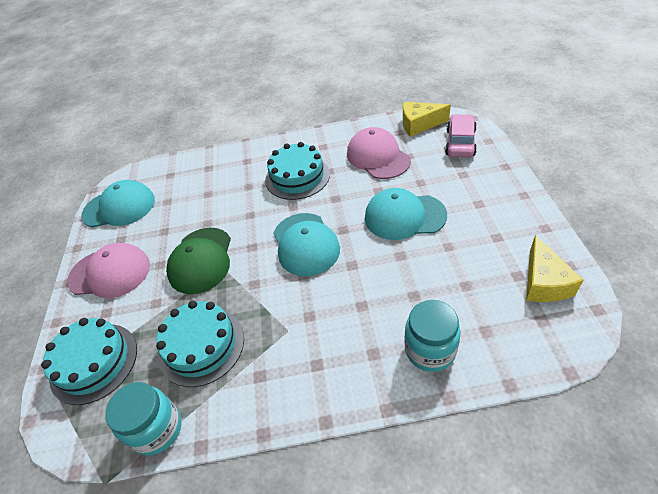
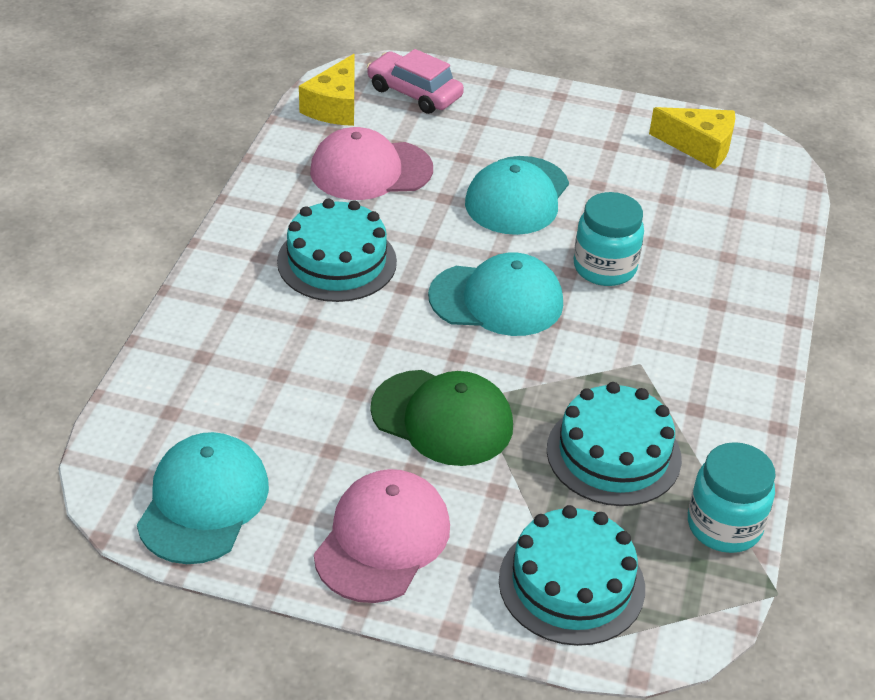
camera: 75 degrees left, 5 degrees down
turquoise jar [404,300,461,372] -> turquoise jar moved to [574,192,644,286]

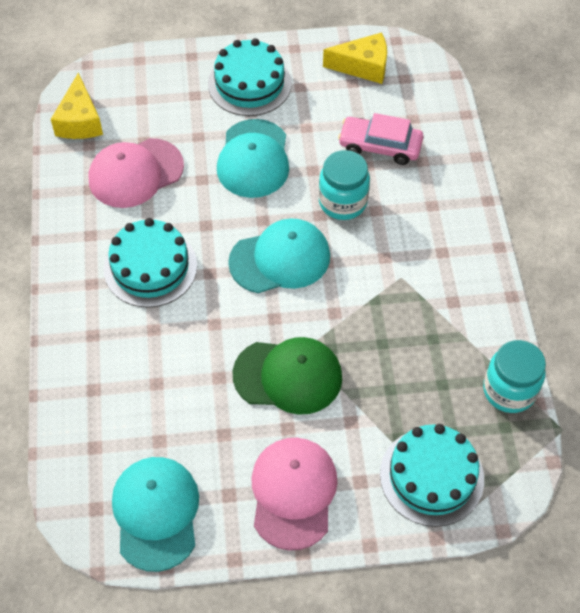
camera: 20 degrees left, 15 degrees up
pink car [367,49,464,114] -> pink car moved to [338,113,424,165]
turquoise cake [547,382,682,506] -> turquoise cake moved to [208,38,292,116]

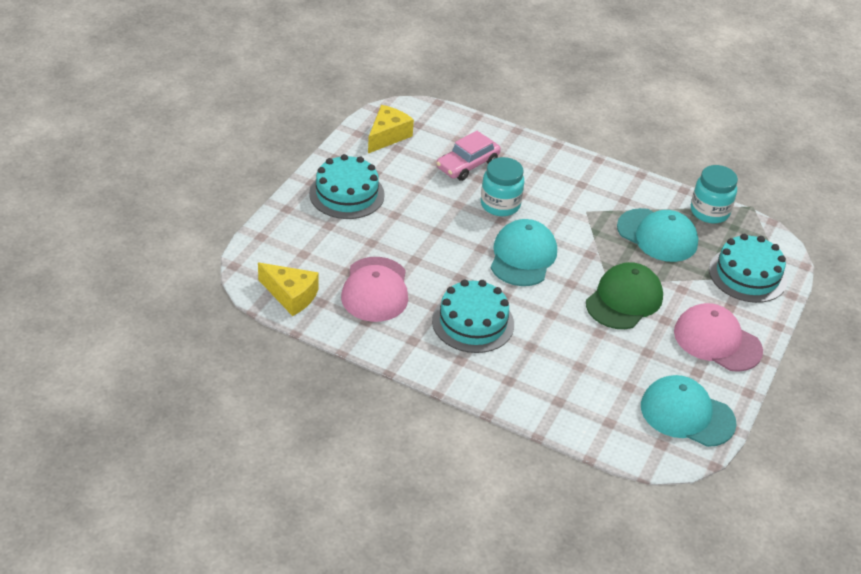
camera: 60 degrees left, 15 degrees down
turquoise cap [217,119,289,198] -> turquoise cap moved to [617,208,698,262]

